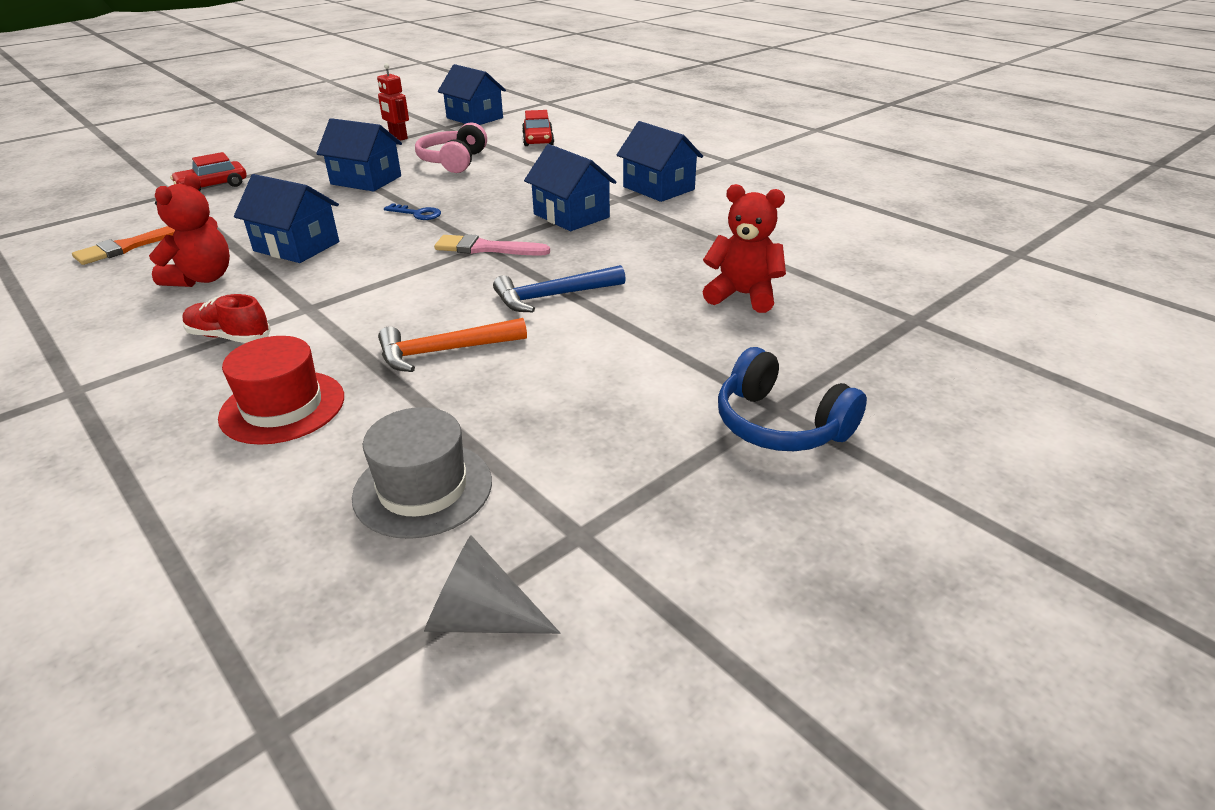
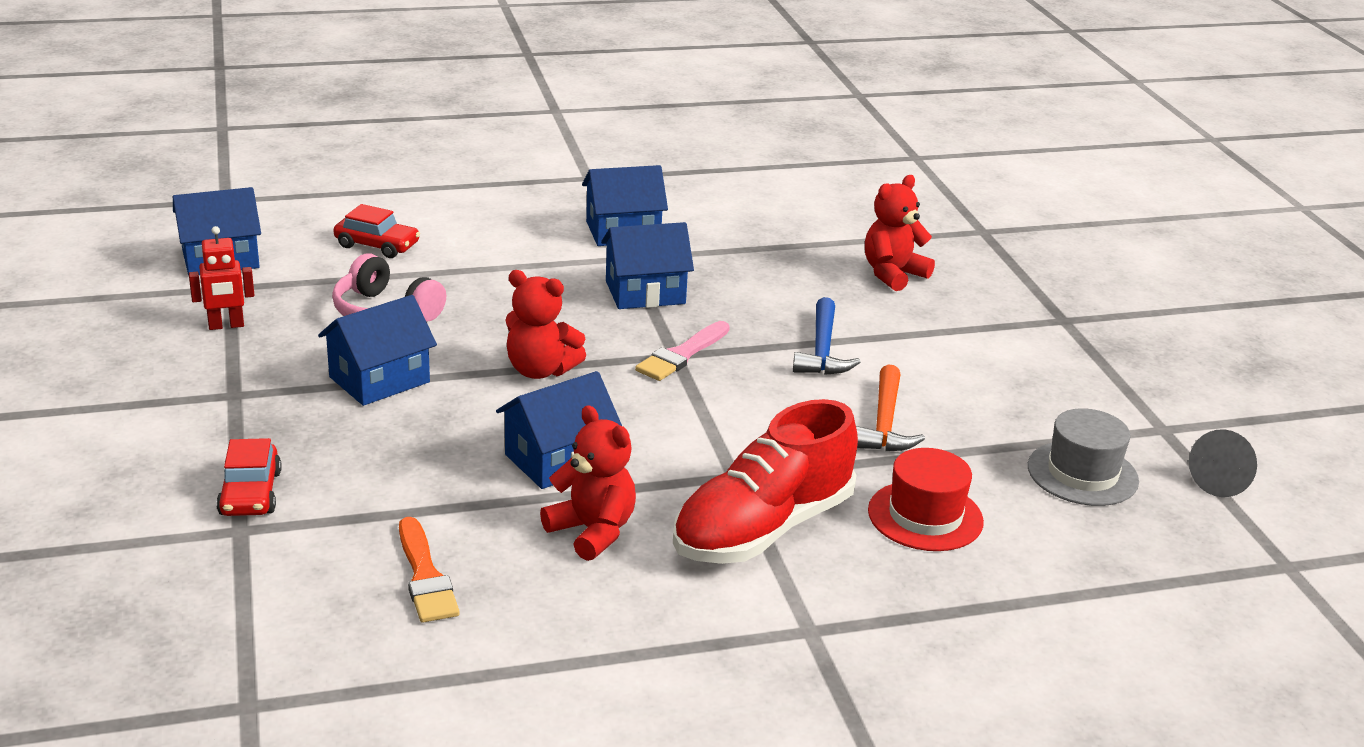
camera: 65 degrees left, 5 degrees down
red shoe [183,294,271,343] -> red shoe [673,399,858,564], size x2.10
blue key [384,203,441,220] -> red teddy bear [505,270,586,379]
blue headphones [718,347,867,451] -> none

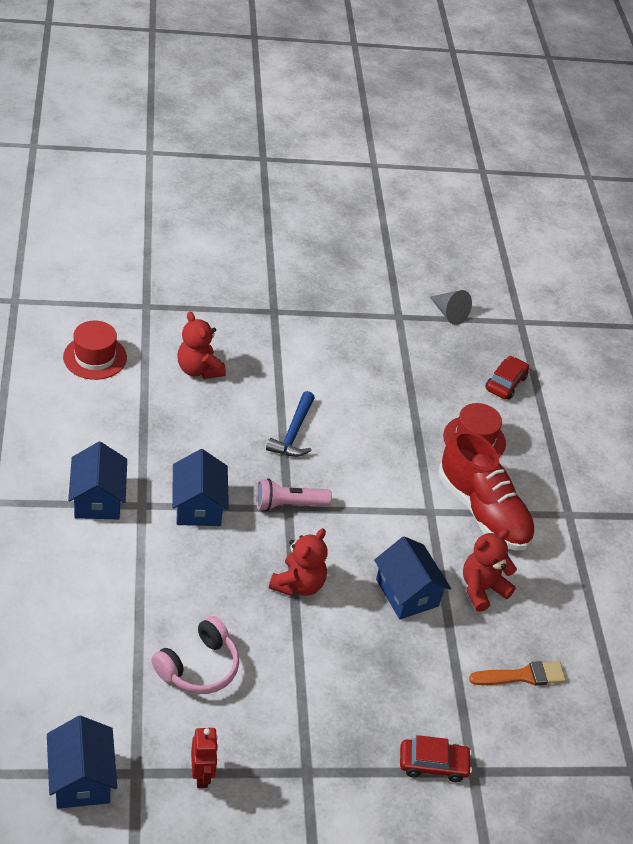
camera: 85 degrees left, 15 degrees up
blue house [318,295,437,406] -> none
red car [334,204,420,258] -> red car moved to [486,356,529,400]
pink brush [635,321,730,381] -> pink flashlight [256,478,332,511]
blue hammer [793,297,861,375] -> blue hammer turned 90 degrees clockwise [266,391,315,457]
orange hammer [856,364,925,451] -> none
grey hat [1028,408,1139,506] -> none
none -> red hat [63,320,127,380]

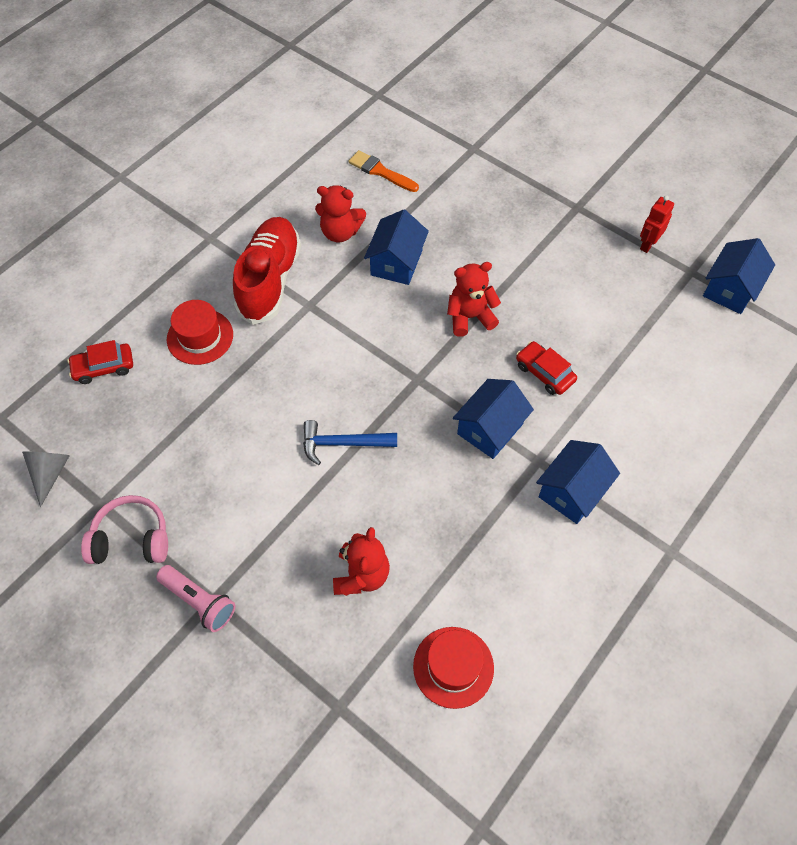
camera: 130 degrees left, 15 degrees up
pink headphones [151,616,239,694] -> pink headphones moved to [81,495,168,564]
pink flashlight [256,478,332,511] -> pink flashlight moved to [156,565,235,632]
blue hammer [266,391,315,457] -> blue hammer turned 150 degrees counterclockwise [303,420,397,465]
red car [400,735,472,782] -> red car moved to [516,341,577,395]

